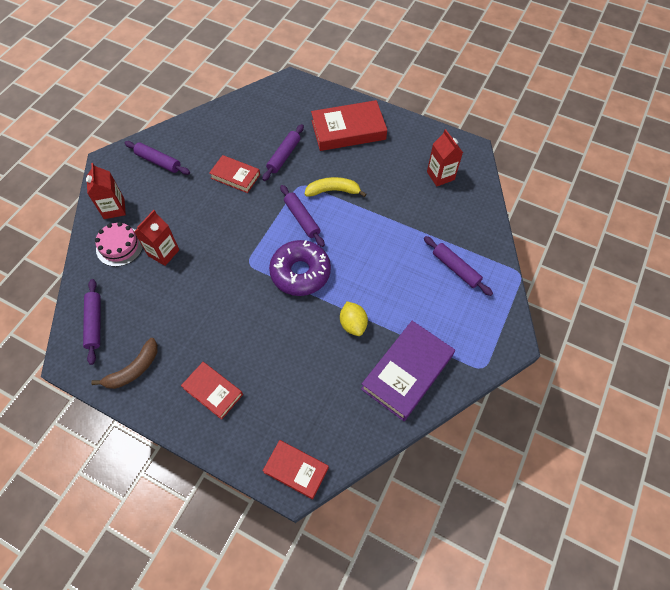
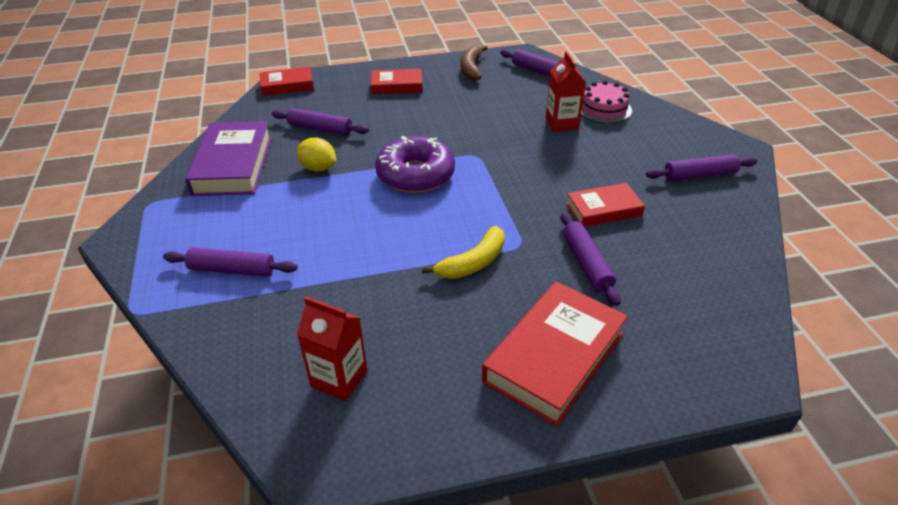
camera: 140 degrees right, 20 degrees down
red carton [86,163,126,219] -> none
purple rolling pin [280,185,325,247] -> purple rolling pin moved to [272,108,369,136]

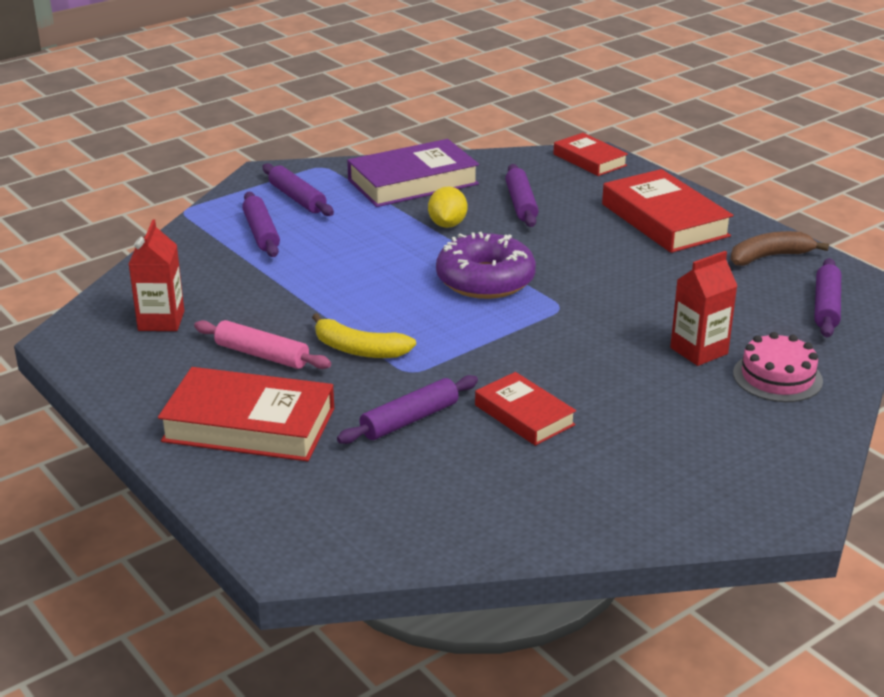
camera: 65 degrees right, 10 degrees down
red book [371,69,423,94] -> red book [602,169,733,253], size x1.67
purple rolling pin [646,154,757,181] -> purple rolling pin moved to [262,163,334,216]
none -> pink rolling pin [194,320,331,369]

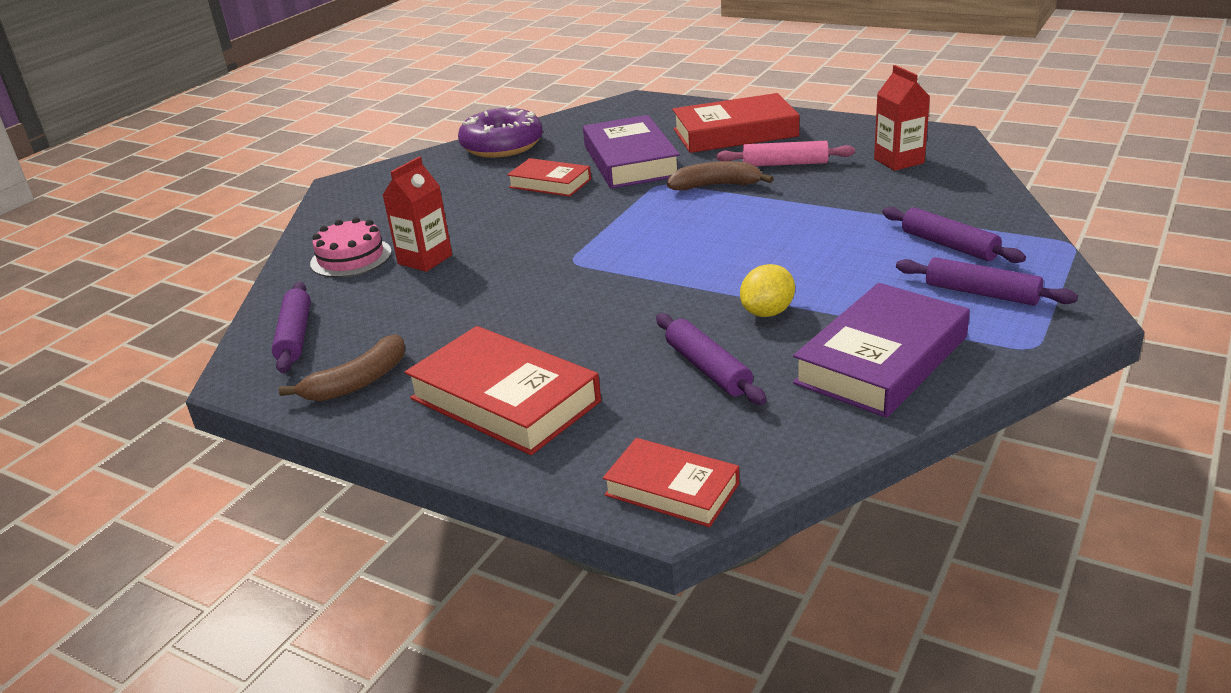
camera: 160 degrees right, 0 degrees up
yellow banana [312,313,416,358] -> brown banana [667,161,773,190]
purple rolling pin [337,375,478,444] -> purple book [583,115,680,189]
yellow lemon [428,187,467,228] -> yellow lemon turned 60 degrees clockwise [740,264,795,317]
purple donut [436,232,536,299] -> purple donut moved to [458,105,543,158]

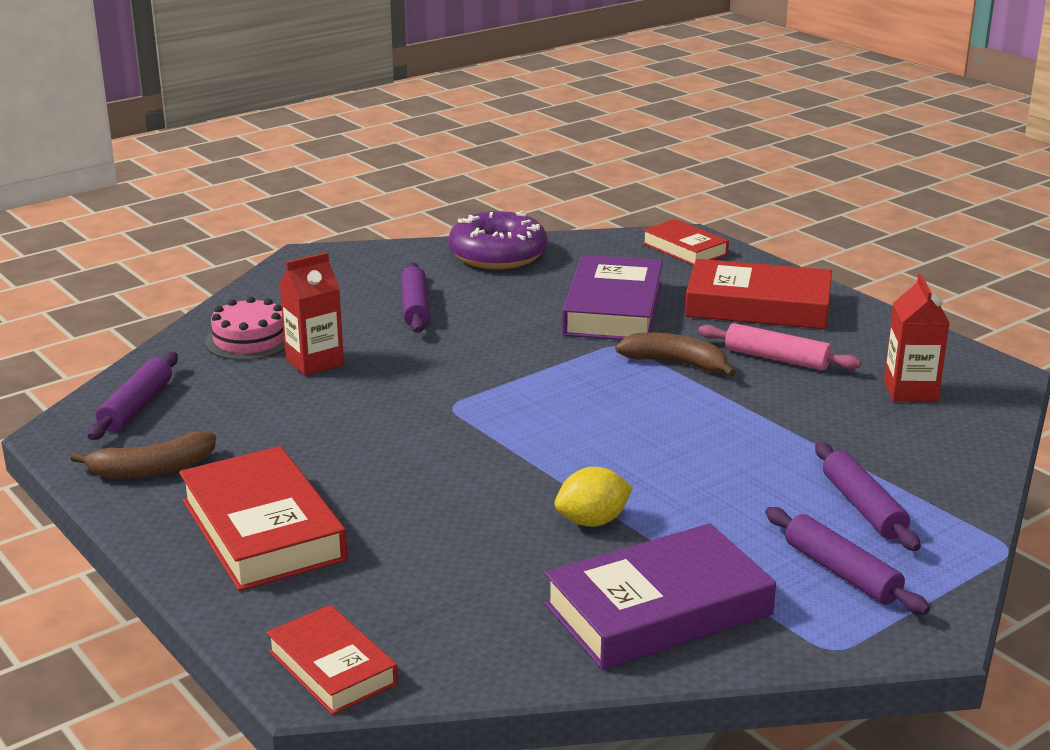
camera: 20 degrees right, 5 degrees down
red book [507,158,591,197] -> red book moved to [642,219,729,265]
purple rolling pin [656,313,767,405] -> purple rolling pin moved to [401,262,430,333]

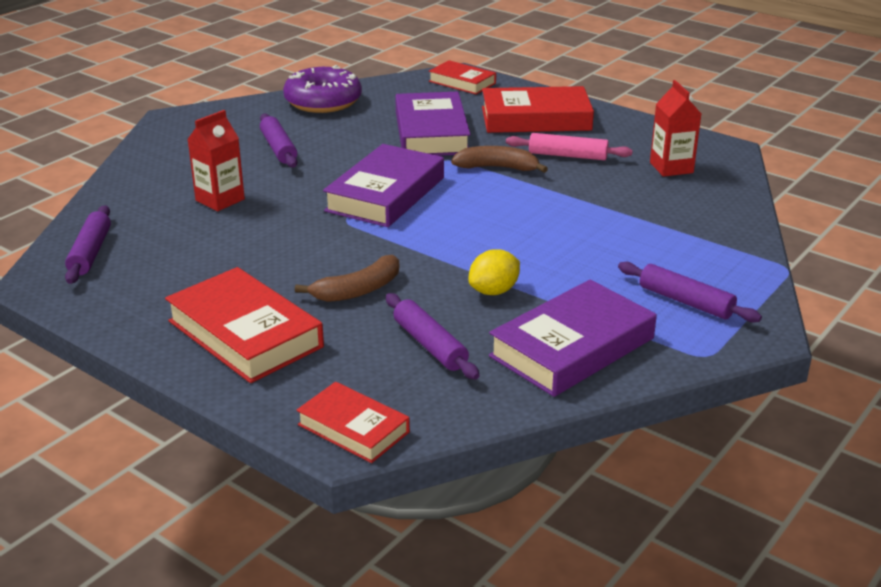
camera: 15 degrees left, 5 degrees up
brown banana [70,431,216,479] -> brown banana moved to [295,255,399,302]
pink cake [205,296,285,360] -> none
purple rolling pin [815,442,921,551] -> purple rolling pin moved to [386,293,479,379]
none -> purple book [323,144,444,227]

